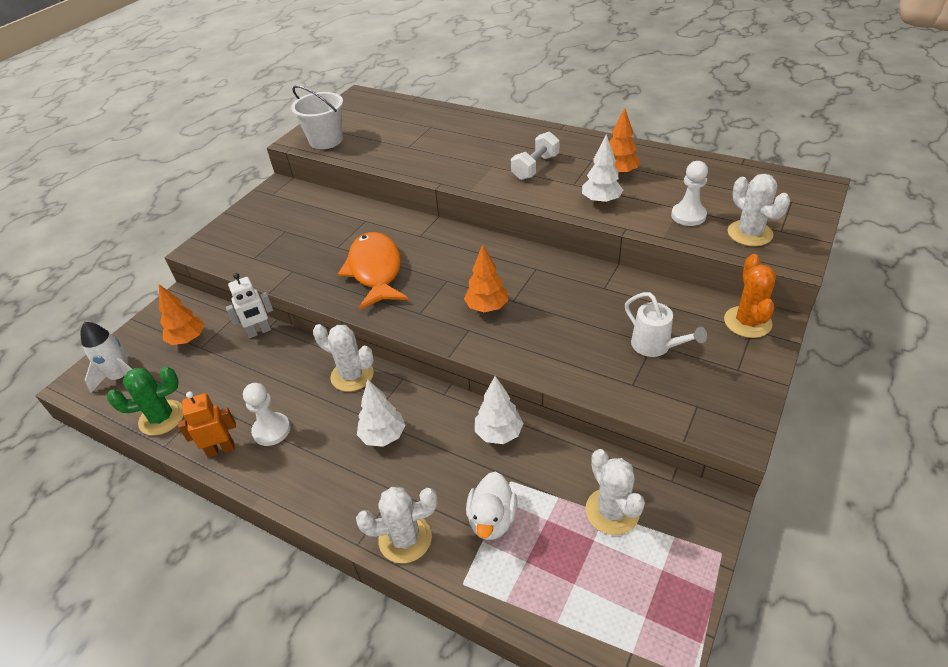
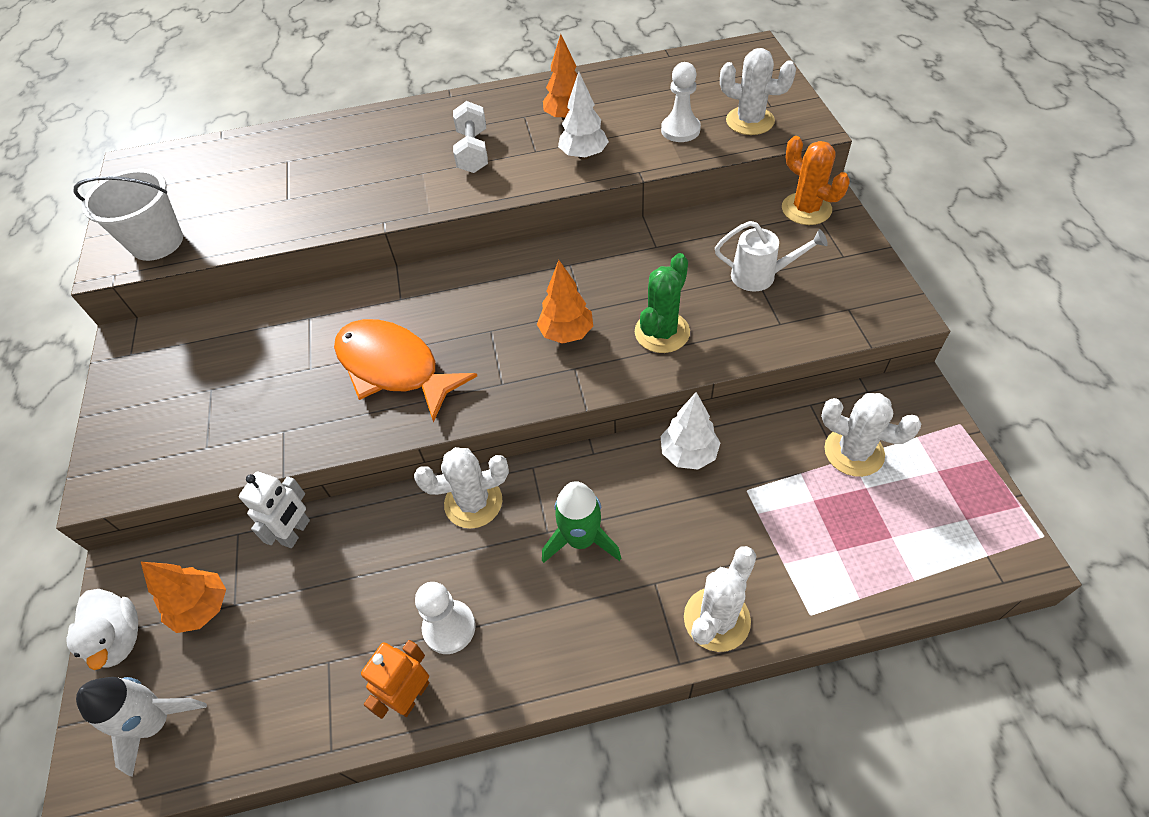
camera: 40 degrees left, 10 degrees up
green cactus [107,367,183,435] -> green cactus moved to [635,253,690,353]
white tree [357,380,405,447] -> green rocket [542,481,621,563]
white duck [466,471,517,540] -> white duck moved to [67,589,138,670]

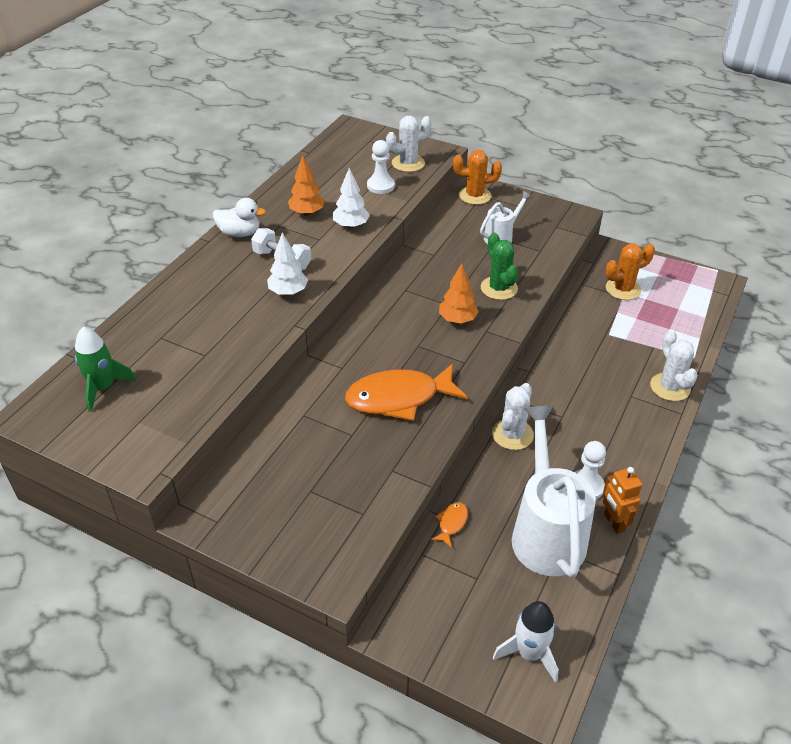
camera: 55 degrees left, 10 degrees down
white duck [67,589,138,670] -> white duck moved to [213,198,266,237]
white bucket [74,169,183,261] -> none
orange tree [141,562,226,633] -> none
white robot [239,472,310,548] -> orange fish [431,502,468,548]
green rocket [542,481,621,563] -> green rocket moved to [75,327,137,412]
white tree [661,392,720,470] -> white tree moved to [267,232,308,296]
white cactus [821,393,921,477] -> orange cactus [606,244,655,300]
none -> white watering can [512,405,596,578]

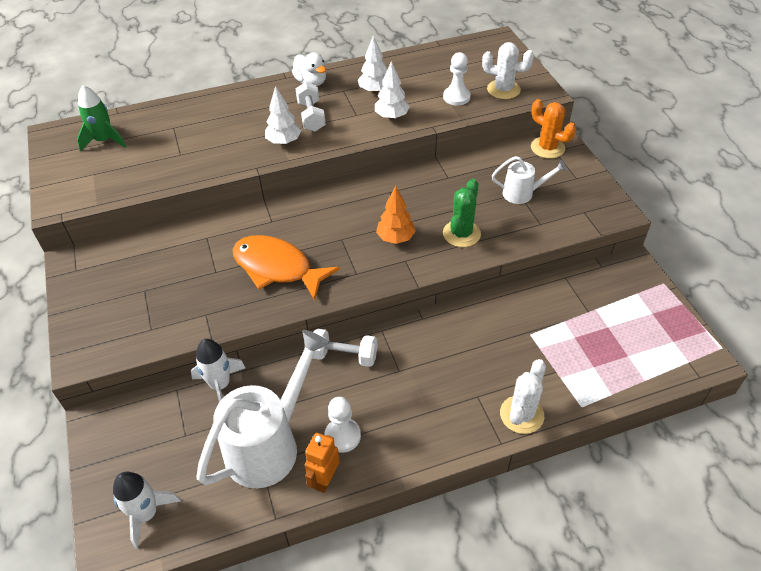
camera: 45 degrees right, 5 degrees up
orange tree [288,155,325,216] -> white tree [358,36,387,93]
orange fish [431,502,468,548] -> white rocket [191,339,245,402]
white cactus [492,383,534,450] -> white dumbbell [312,329,377,367]
orange cactus [606,244,655,300] -> none

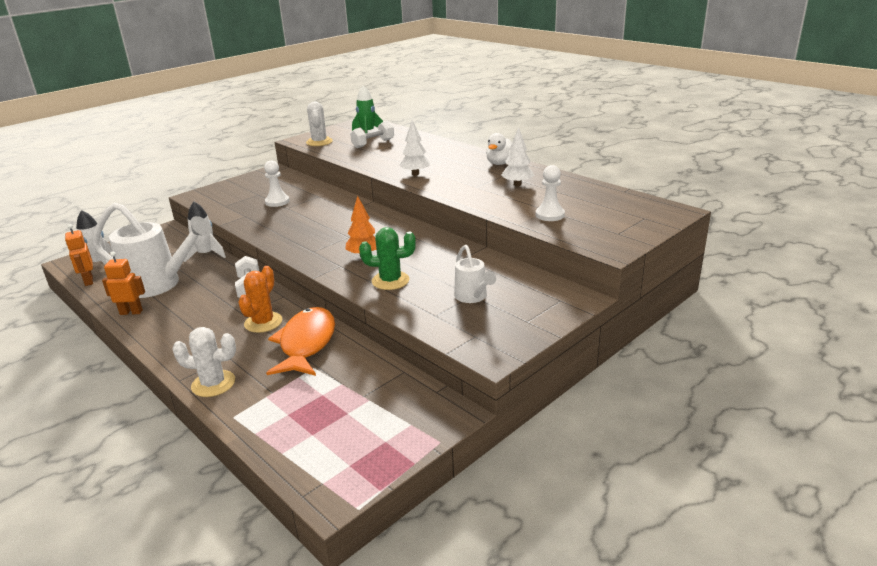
camera: 65 degrees right, 20 degrees down
orange fish [232,235,340,300] -> orange fish moved to [266,307,335,376]
white dumbbell [296,82,326,132] -> white dumbbell moved to [350,121,394,148]
white pawn [324,397,361,453] -> white pawn moved to [264,160,290,207]
white tree [375,61,410,120] -> none
white cactus [482,42,534,99] -> white cactus moved to [306,102,333,146]
orange cactus [531,99,576,159] -> orange cactus moved to [238,266,282,333]
none -> orange robot [65,224,93,286]

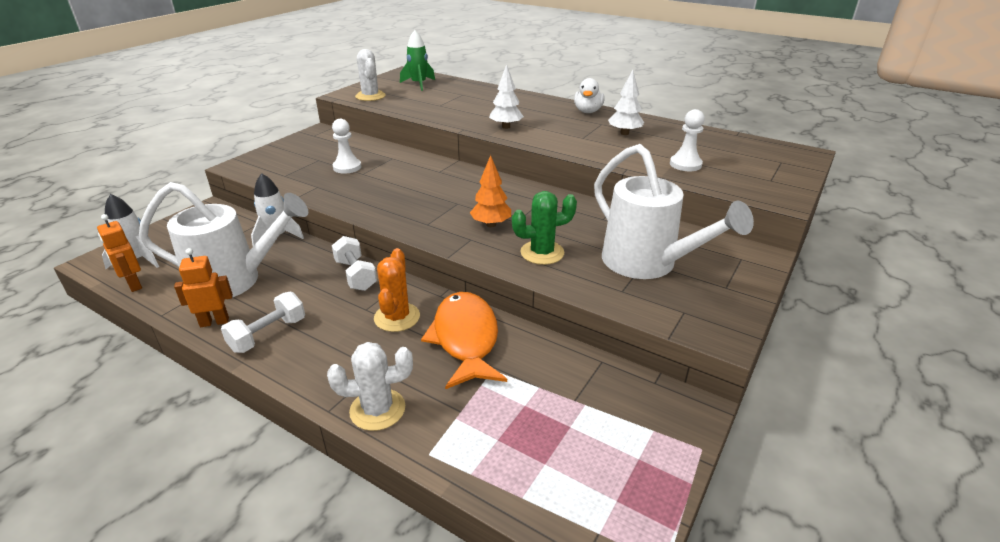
camera: 15 degrees left, 5 degrees up
white dumbbell [350,121,394,148] -> white dumbbell moved to [221,292,305,353]
white watering can [454,245,496,303] -> white watering can [594,144,754,279], size x1.96

